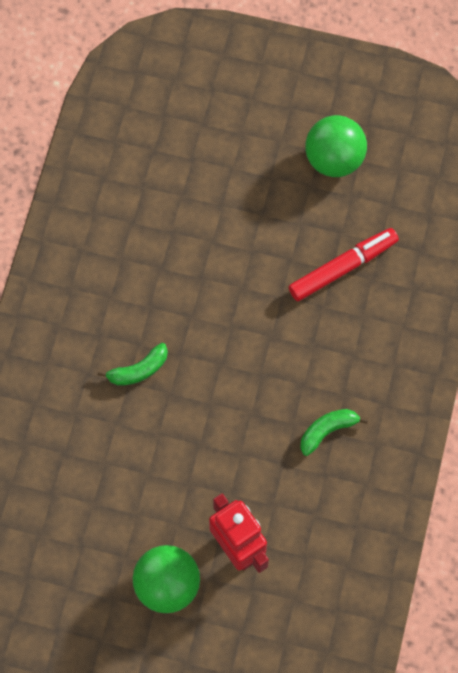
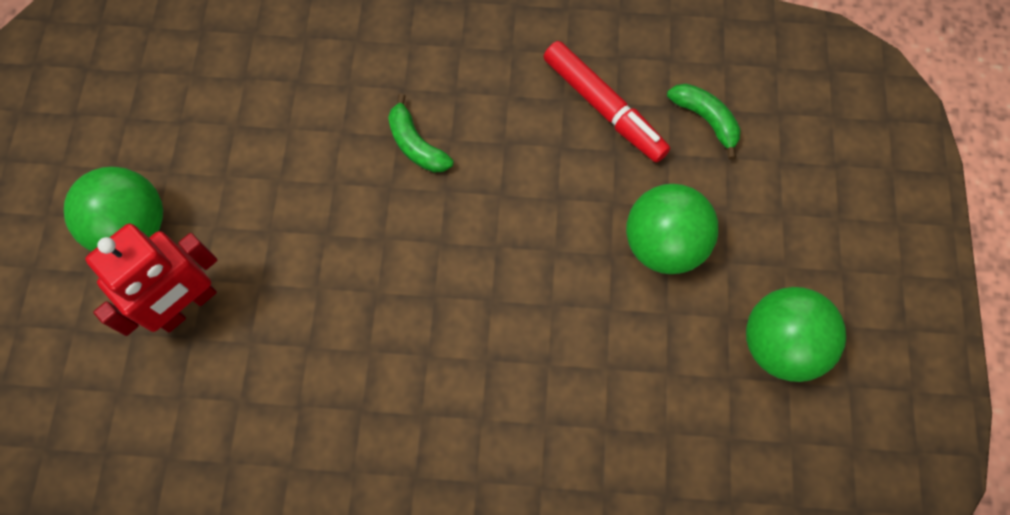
camera: 80 degrees right, 0 degrees up
red marker [289,228,399,301] -> red marker moved to [544,41,670,162]
green banana [300,409,368,456] -> green banana moved to [667,84,741,159]
none -> green ball [626,184,718,274]

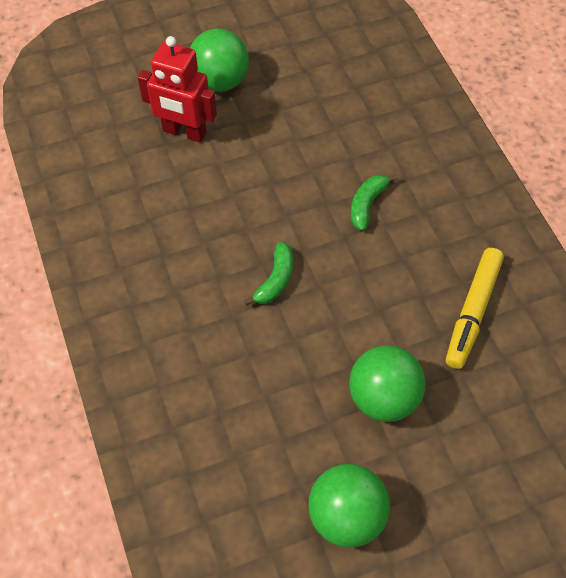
camera: 65 degrees right, 10 degrees down
red marker [544,41,670,162] -> yellow marker [446,248,504,369]
green banana [667,84,741,159] -> green banana moved to [244,242,293,306]

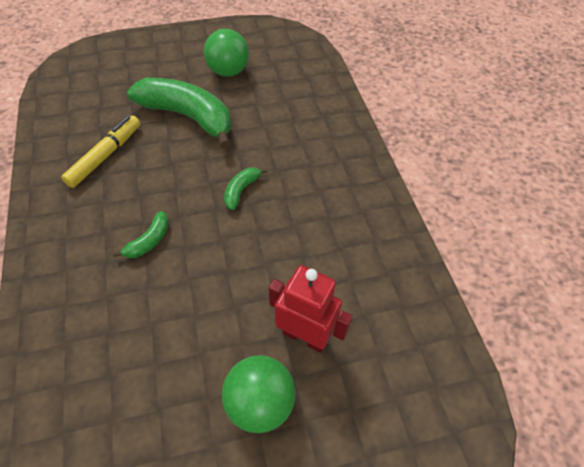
camera: 175 degrees left, 5 degrees down
green ball [349,346,426,422] -> green banana [127,78,231,149]

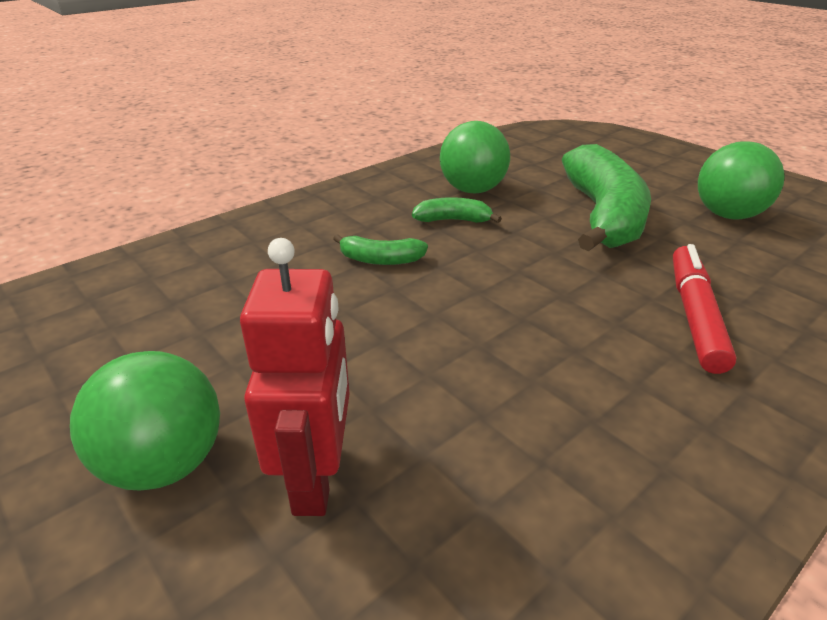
camera: 65 degrees right, 20 degrees down
yellow marker [61,116,140,188] -> green ball [440,121,510,193]
green banana [224,167,268,210] -> green banana moved to [412,197,502,223]
none -> red marker [673,244,737,374]

